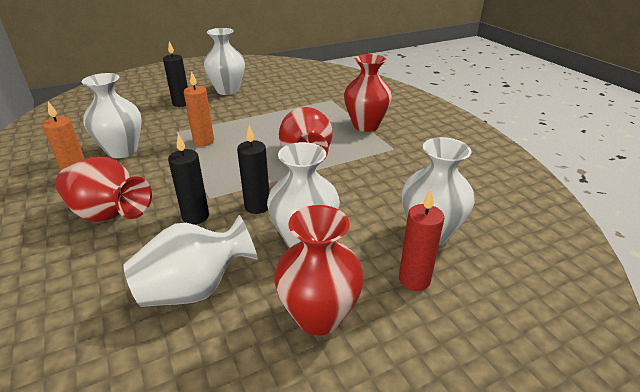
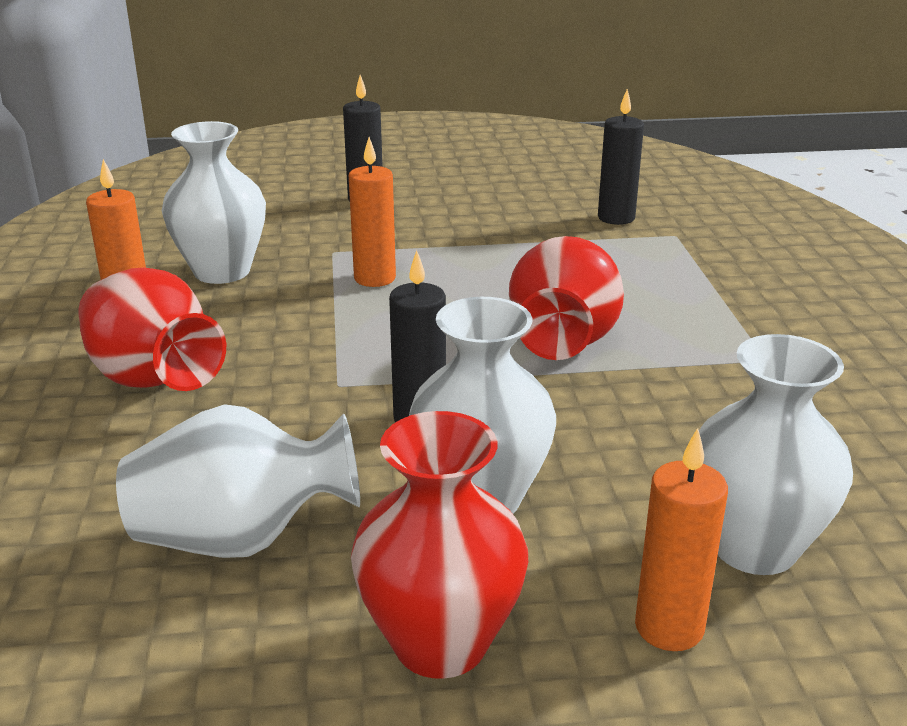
camera: 20 degrees right, 5 degrees down
black candle [168,134,209,224] -> black candle moved to [598,89,644,225]
white vase [203,28,245,95] -> none
red vase [344,54,392,132] -> none
red candle [399,190,444,291] -> orange candle [635,428,728,651]

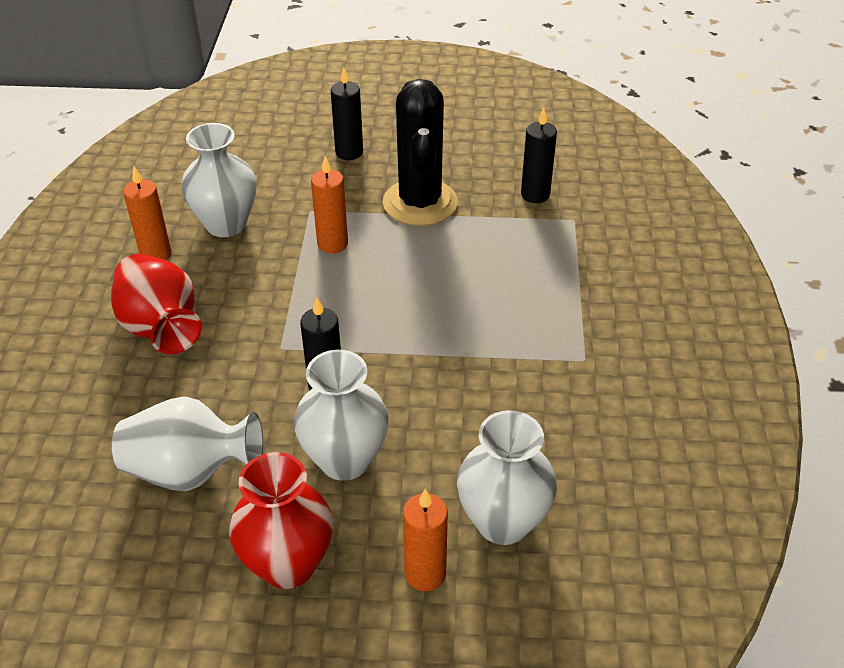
camera: 10 degrees right, 15 degrees up
red vase [509,236,624,360] -> none
none -> black cactus [383,79,458,226]

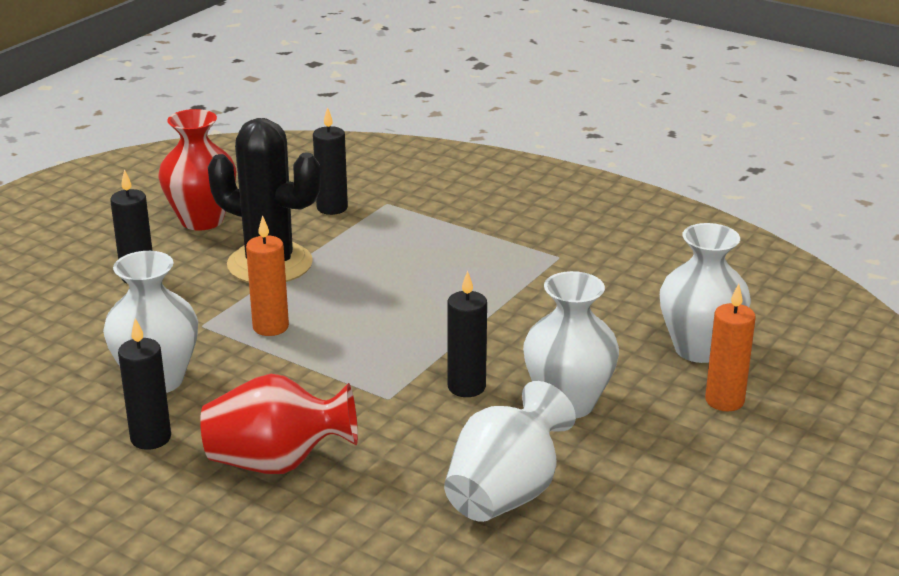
camera: 60 degrees left, 15 degrees down
orange candle [123,166,172,260] -> black candle [118,318,171,450]
red vase [229,452,333,589] -> red vase moved to [158,109,236,231]

